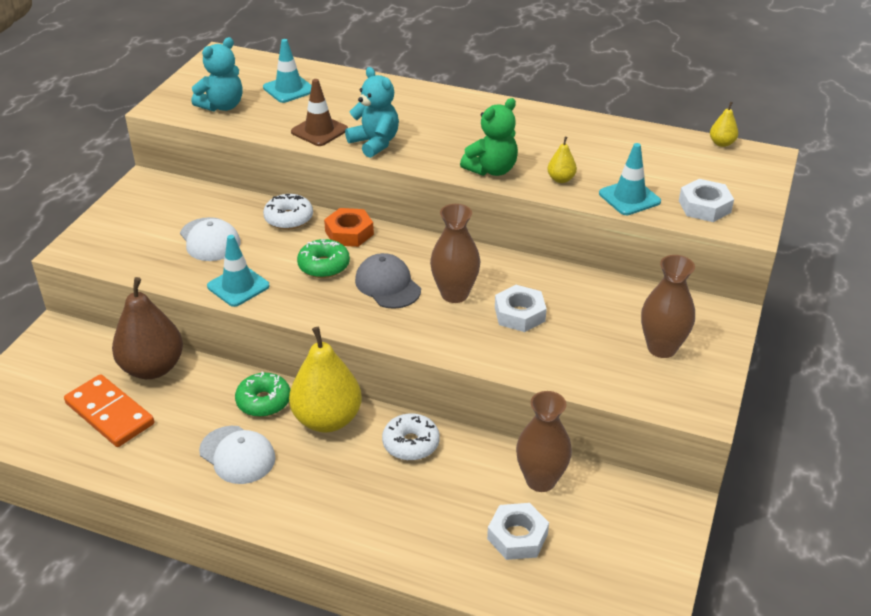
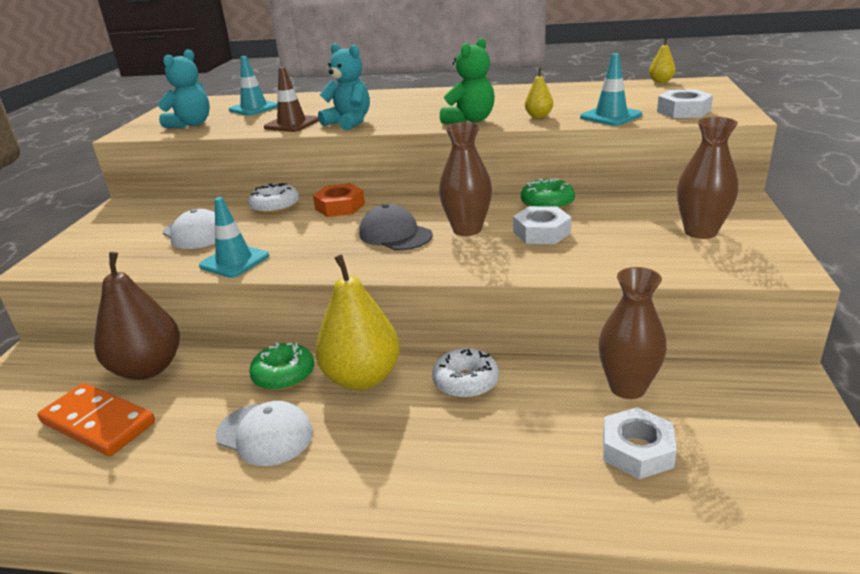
camera: 10 degrees left, 10 degrees down
green donut [297,239,350,278] -> green donut moved to [521,178,575,209]

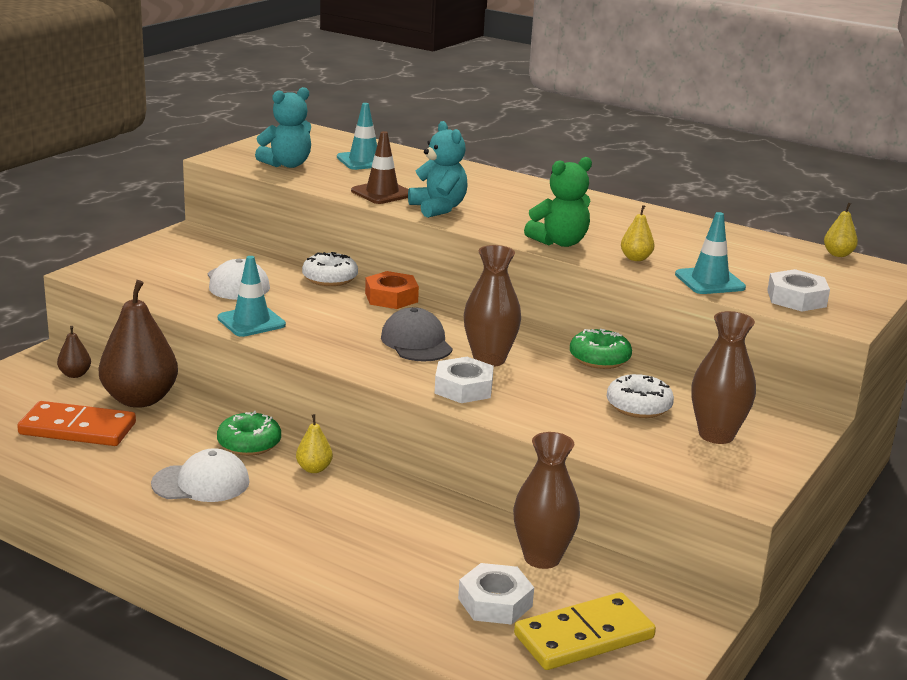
camera: 20 degrees right, 5 degrees down
orange domino [37,383,155,456] -> orange domino turned 45 degrees counterclockwise [17,401,136,446]
white cap [216,401,313,466] -> white cap turned 60 degrees counterclockwise [151,448,250,502]
yellow pear [315,254,400,390] -> yellow pear [296,414,333,473], size x0.44
white donut [432,348,499,399] -> white donut moved to [607,374,674,418]
white nut [513,206,572,244] -> white nut moved to [435,357,494,403]
none -> brown pear [57,326,91,378]
none -> yellow domino [514,592,656,670]

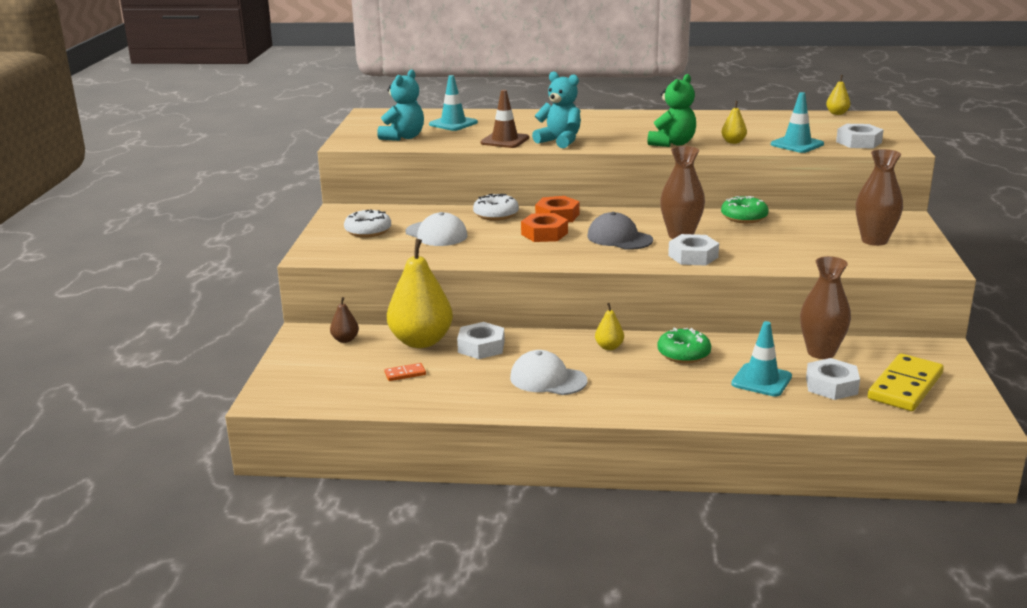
camera: 25 degrees left, 0 degrees up
orange domino [17,401,136,446] -> orange domino [384,363,426,381], size x0.43
brown pear [99,280,178,408] -> yellow pear [387,239,453,348]
white cap [151,448,250,502] -> white cap turned 120 degrees counterclockwise [510,350,588,395]
green donut [217,411,281,456] -> green donut moved to [657,328,711,363]
turquoise traffic cone [218,256,286,337] -> turquoise traffic cone moved to [731,321,792,396]
white donut [607,374,674,418] -> white donut moved to [344,209,391,238]
none -> white nut [457,322,505,359]
none -> orange nut [521,213,568,242]

